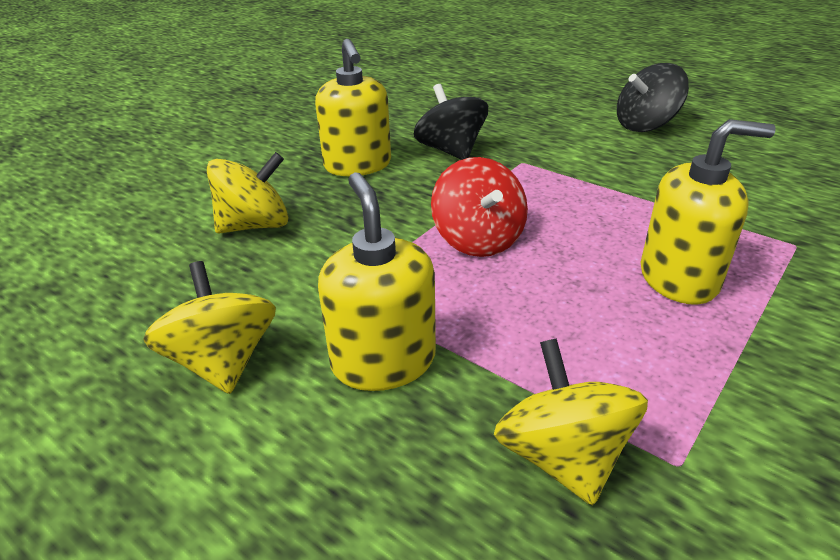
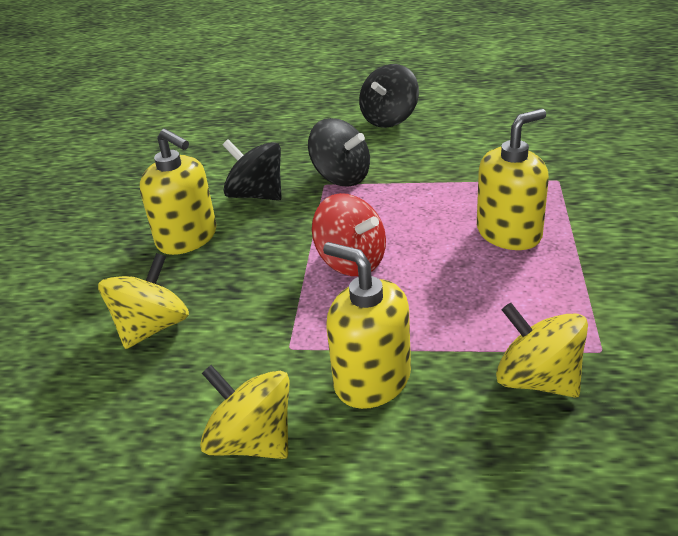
camera: 30 degrees left, 0 degrees up
none -> black spinning top [308,118,370,186]

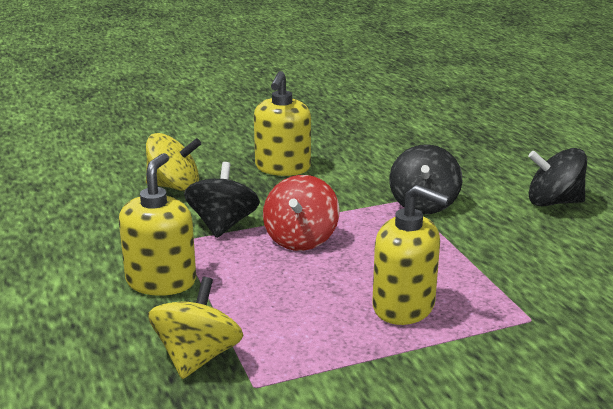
camera: 60 degrees right, 10 degrees down
yellow spinning top [200,365,289,459] -> none
black spinning top [223,139,281,200] -> black spinning top moved to [184,162,260,238]

